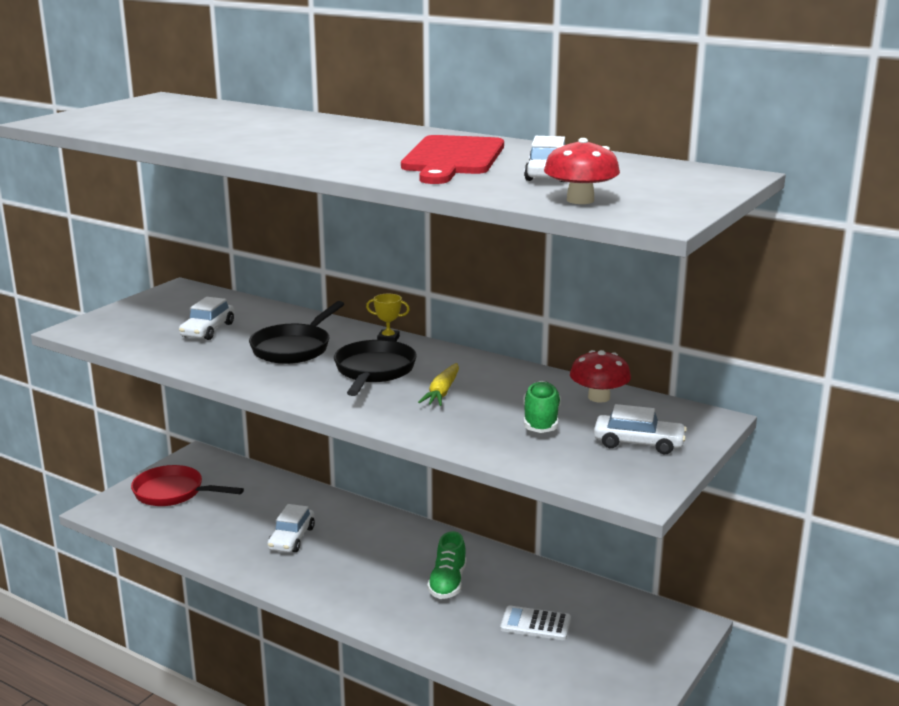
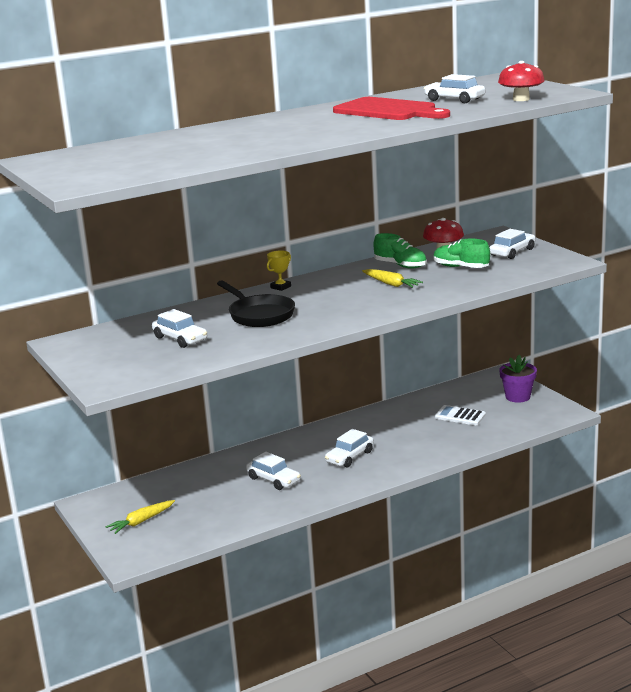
camera: 60 degrees left, 0 degrees up
red pan [131,465,244,506] -> yellow carrot [105,500,175,534]
black pan [334,340,417,396] -> none
green shoe [427,531,466,599] -> green shoe moved to [373,233,427,269]
white calculator [500,605,571,640] -> white calculator turned 75 degrees clockwise [435,405,486,425]
none -> white car [325,429,374,467]
none -> purple flower pot [499,355,537,403]

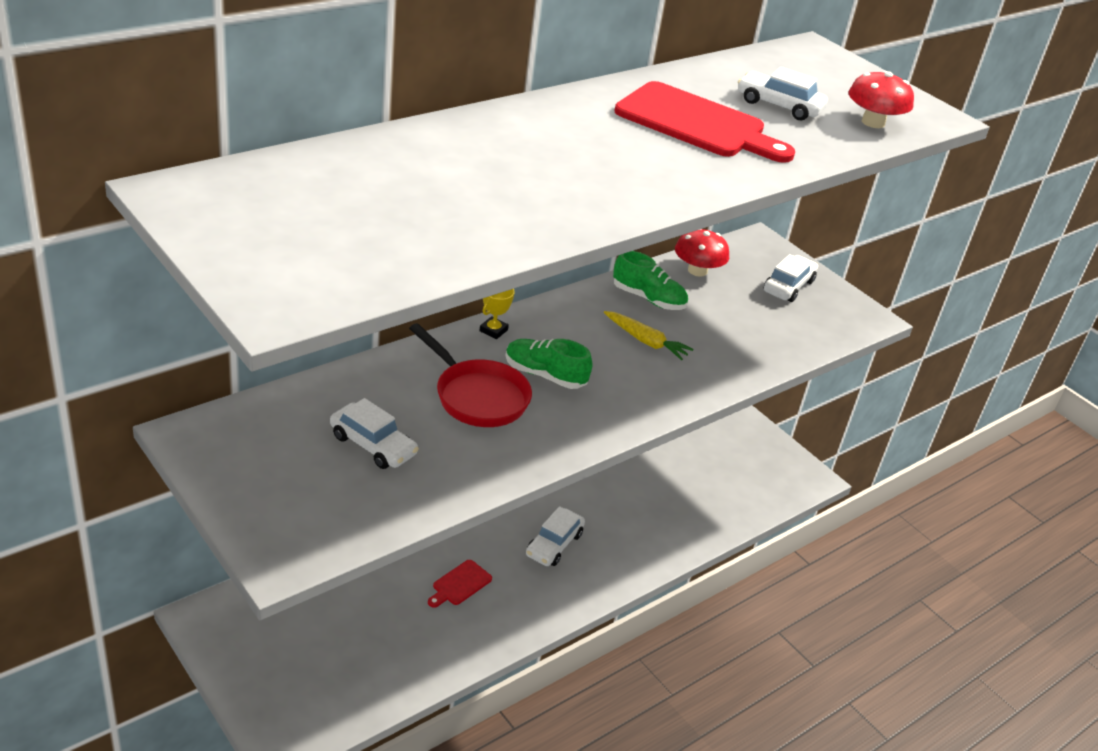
camera: 15 degrees left, 15 degrees up
yellow carrot [105,500,175,534] -> none
black pan [217,280,295,327] -> red pan [409,323,532,427]
white car [246,452,301,490] -> red cutting board [428,560,492,608]
green shoe [433,239,490,268] -> green shoe moved to [505,339,592,389]
white calculator [435,405,486,425] -> none
purple flower pot [499,355,537,403] -> none

